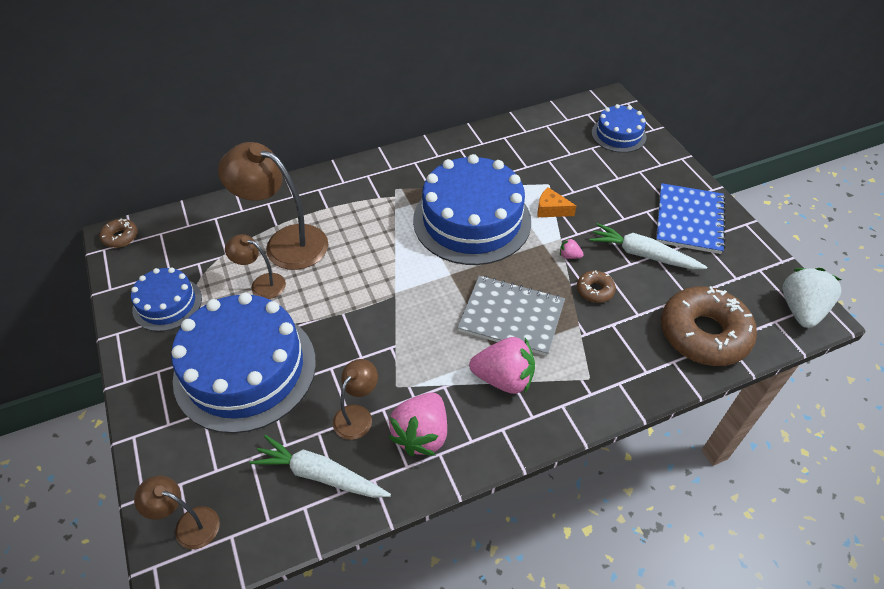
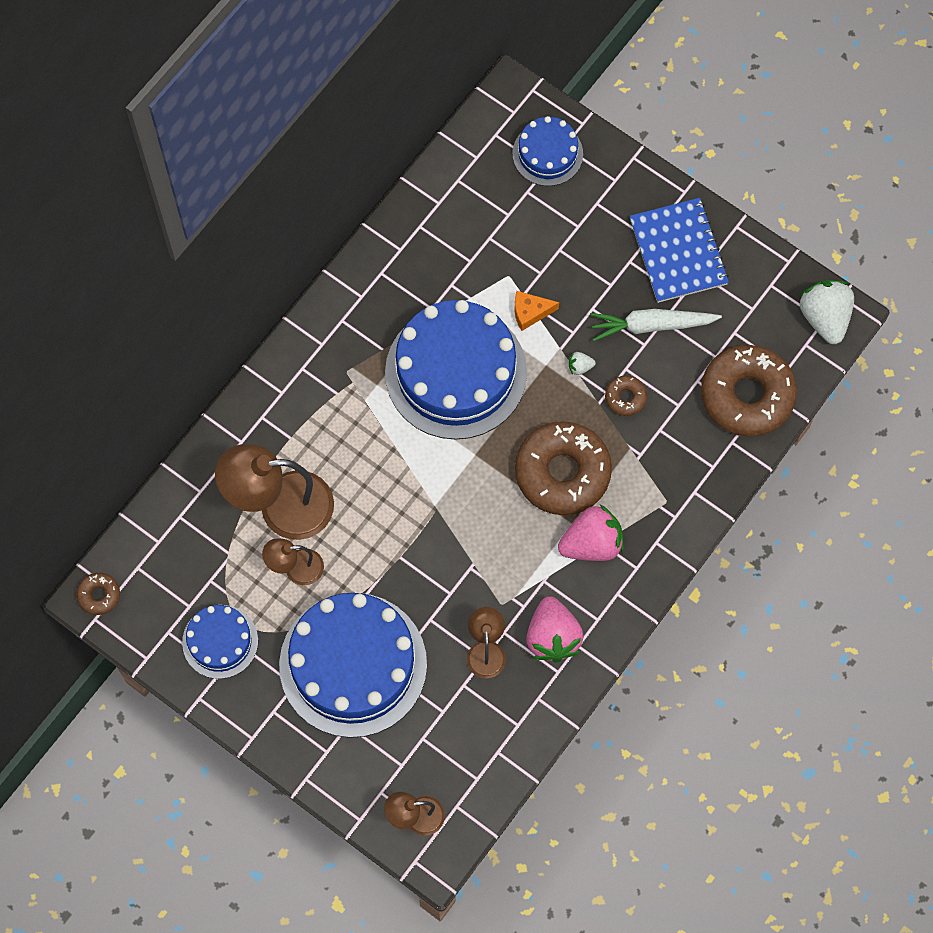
camera: 30 degrees left, 20 degrees up
white carrot [249,435,391,498] -> none
grey notebook [457,276,565,356] -> brown donut [515,421,612,515]
pink strawberry [560,238,584,259] -> white strawberry [569,352,596,375]

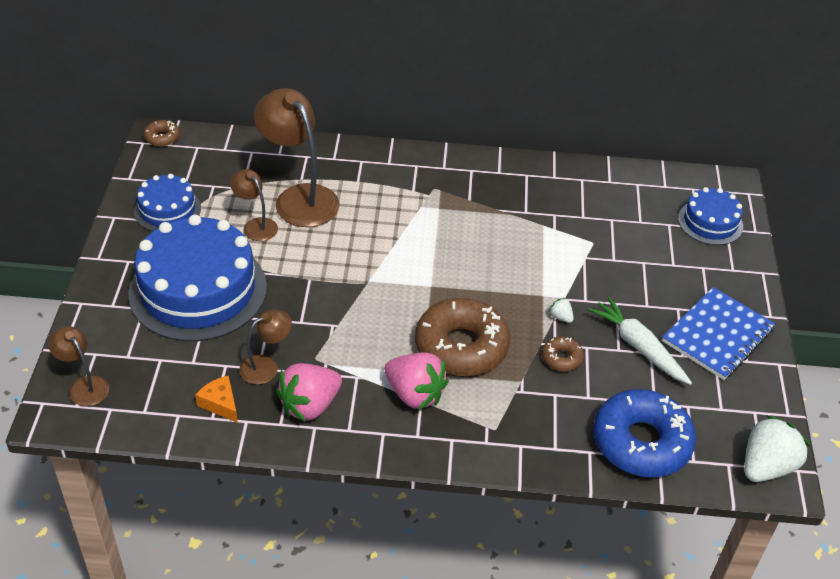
camera: 55 degrees right, 25 degrees down
blue cake [385,300,527,440] -> none
orange cheese [515,291,559,331] -> orange cheese moved to [195,375,238,423]
brown donut [701,345,797,437] -> blue donut [593,389,696,477]

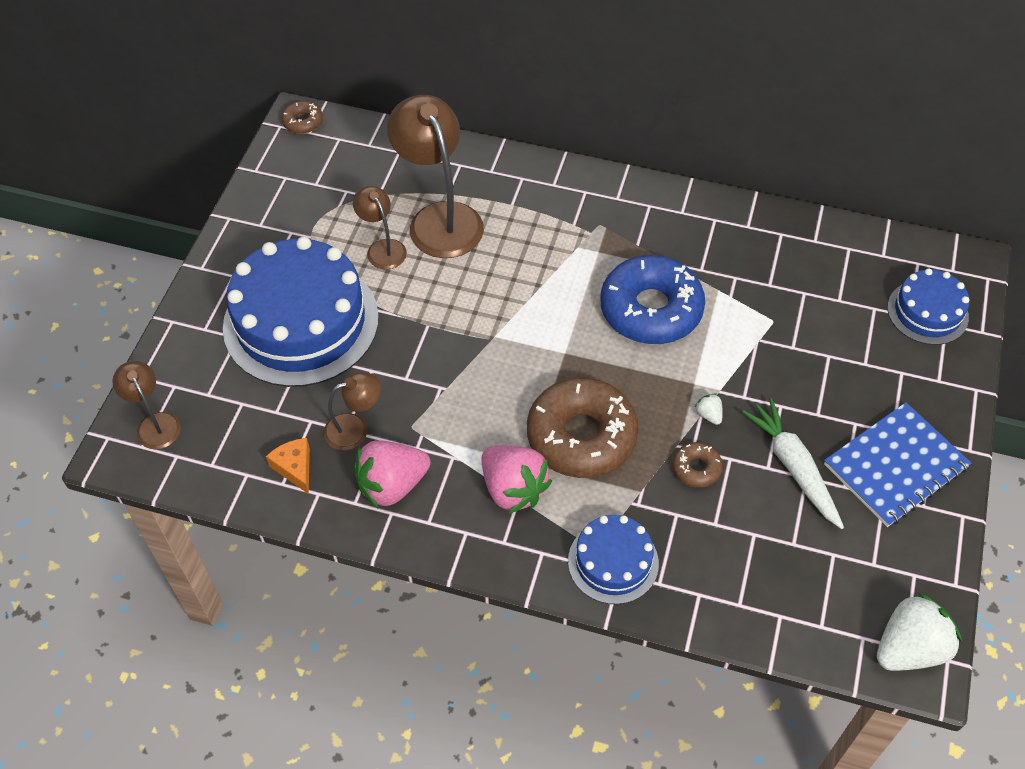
camera: 15 degrees right, 10 degrees up
blue cake [134,174,201,231] -> blue cake moved to [568,515,659,604]
blue donut [593,389,696,477] -> blue donut moved to [600,255,705,344]

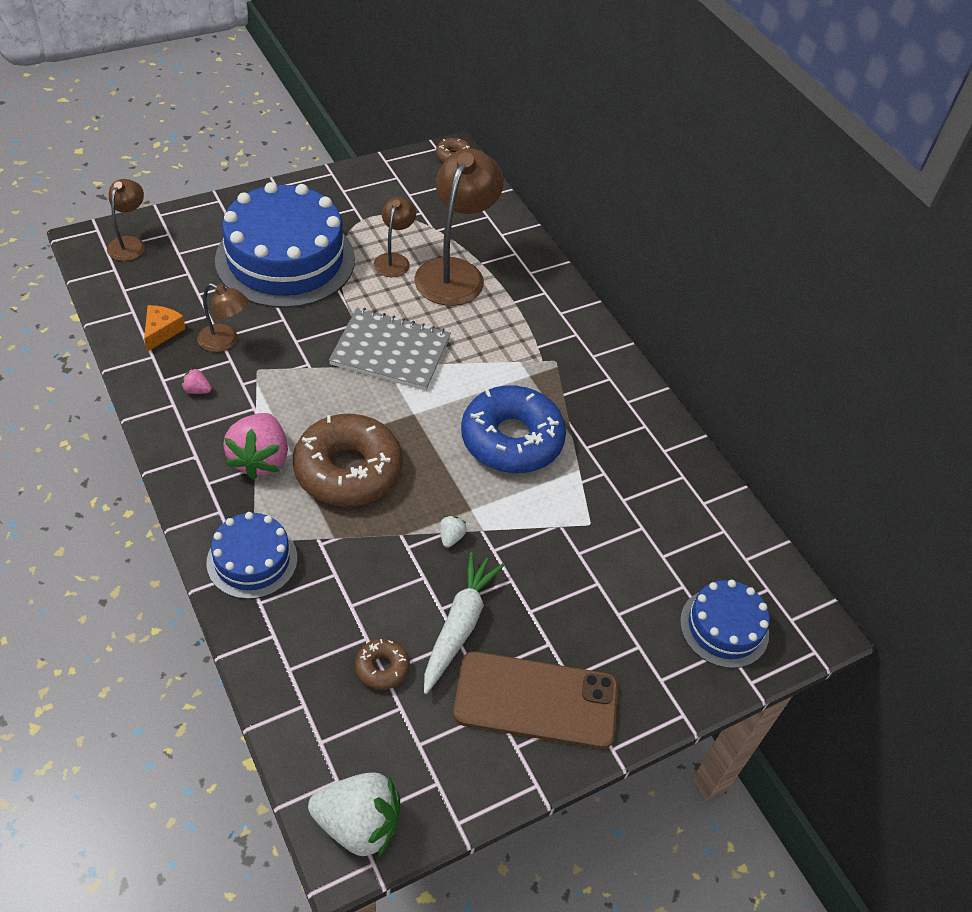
camera: 40 degrees right, 5 degrees down
pink strawberry [354,440,431,508] -> pink strawberry [181,368,212,394], size x0.43
brown donut [672,442,723,488] -> brown donut moved to [355,638,410,690]
blue notebook [824,402,971,527] -> brown phone [453,651,618,749]
none -> grey notebook [329,308,451,391]

